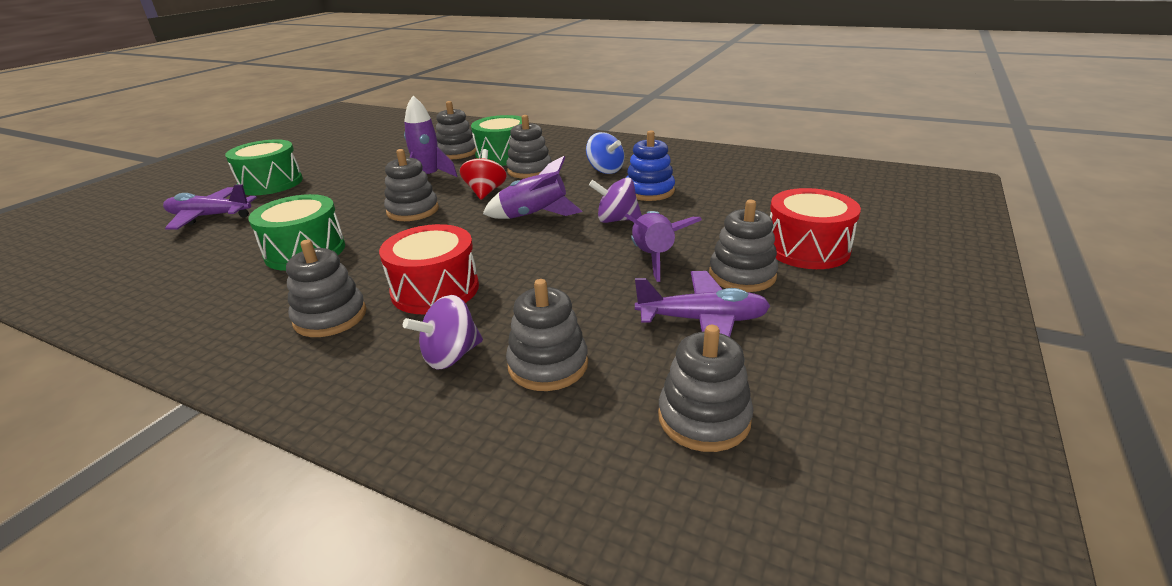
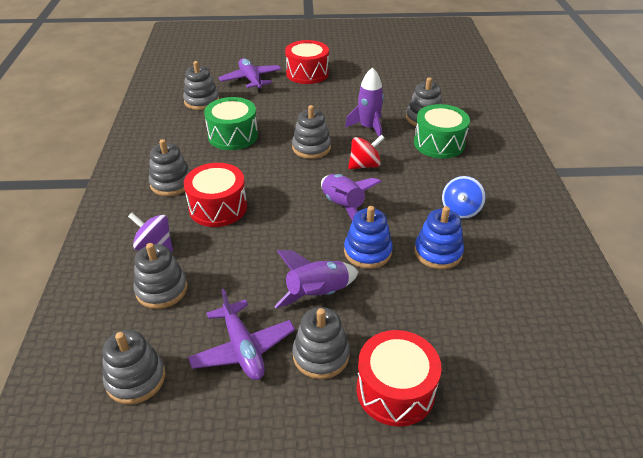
camera: 60 degrees right, 10 degrees up
green drum [225,139,303,195] -> red drum [285,40,329,84]
grey stacking toy [506,115,552,179] -> grey stacking toy moved to [183,61,219,110]
purple spinning top [589,177,642,223] -> blue stacking toy [344,206,393,269]

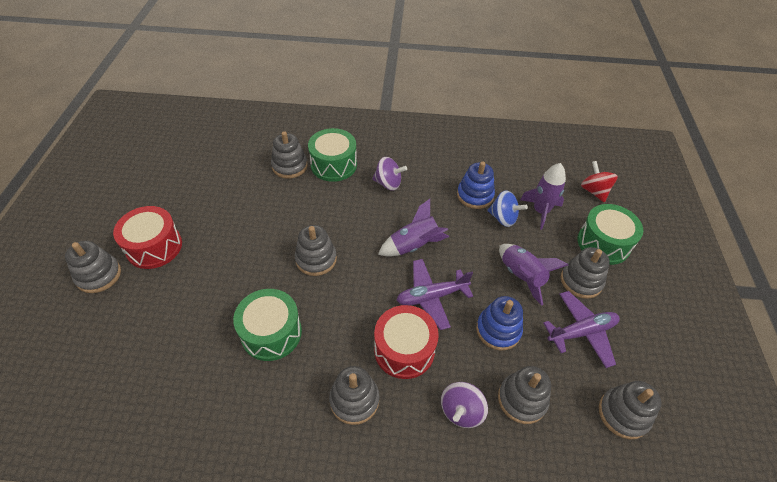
camera: 85 degrees left, 10 degrees up
grey stacking toy [183,61,219,110] -> grey stacking toy moved to [65,241,121,293]
purple plane [218,58,281,92] -> purple plane moved to [396,259,473,330]
blue stacking toy [344,206,393,269] -> blue stacking toy moved to [476,296,523,350]
purple rocket [345,67,384,137] -> purple rocket moved to [520,163,566,230]
red spinning top [348,135,384,169] -> red spinning top moved to [581,161,618,202]
red drum [356,330,442,427] -> green drum [577,204,643,265]
blue spinning top [442,176,486,219] -> blue spinning top moved to [488,190,528,227]
none -> purple spinning top [372,157,407,191]

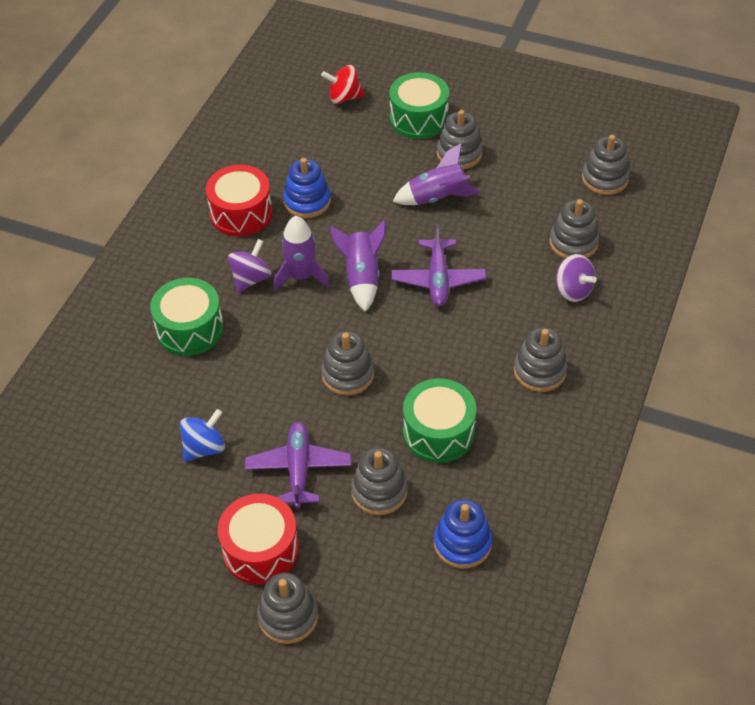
camera: 70 degrees left, 0 degrees up
grey stacking toy [271,131,308,179] -> grey stacking toy moved to [351,447,408,515]
red drum [374,305,439,379] -> red drum moved to [206,165,273,236]
blue stacking toy [476,296,523,350] -> blue stacking toy moved to [434,499,492,569]
blue spinning top [488,190,528,227] -> blue spinning top moved to [180,409,225,462]
purple rocket [520,163,566,230] -> purple rocket moved to [274,216,330,290]
purple plane [543,291,620,368] -> purple plane moved to [245,422,352,508]

